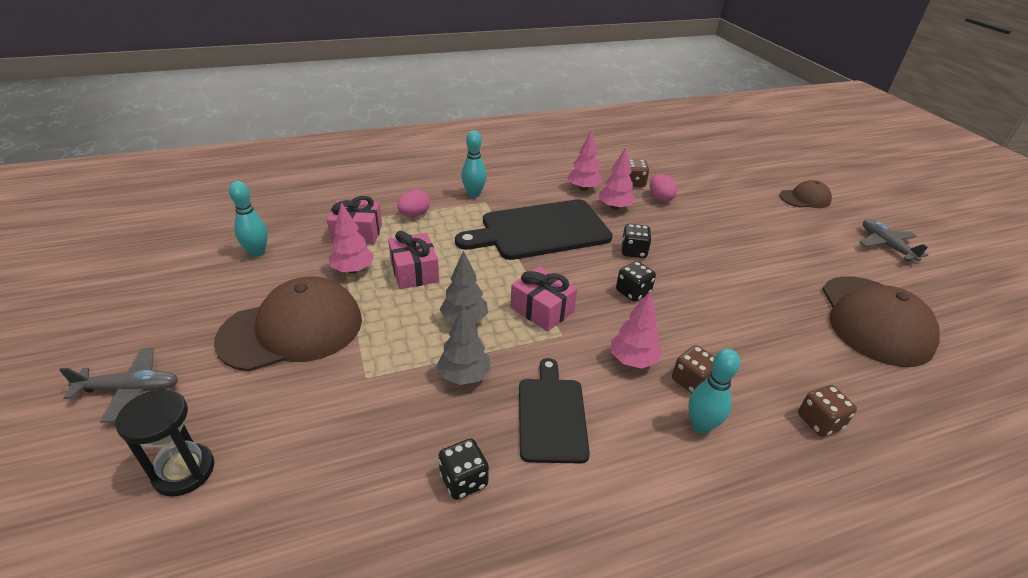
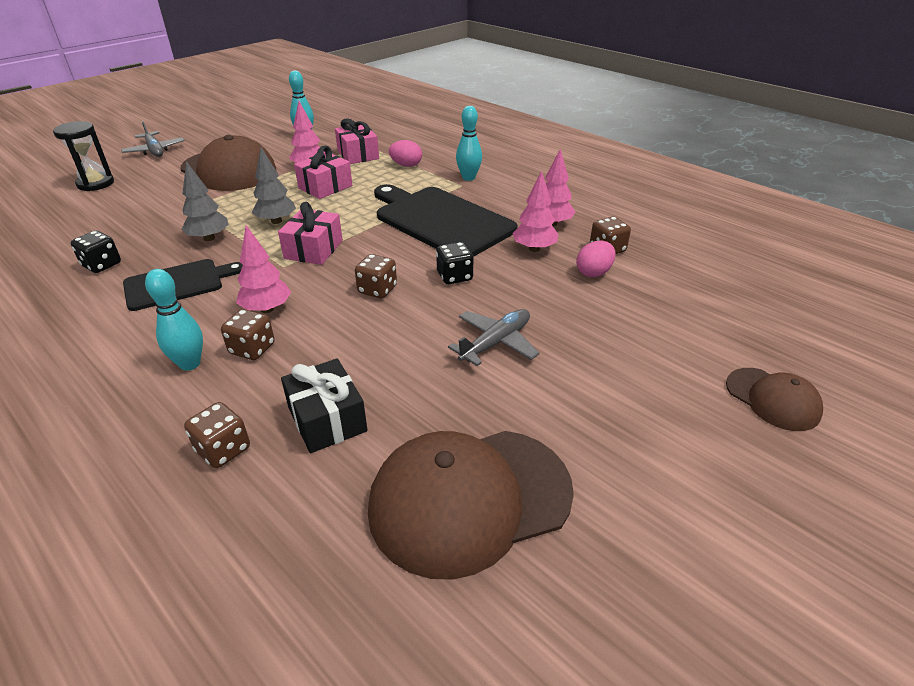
camera: 65 degrees right, 0 degrees up
black dice [616,261,656,302] -> brown dice [355,254,397,298]
grey plane [859,219,928,261] -> grey plane moved to [448,309,539,366]
none -> black gift [281,359,367,453]

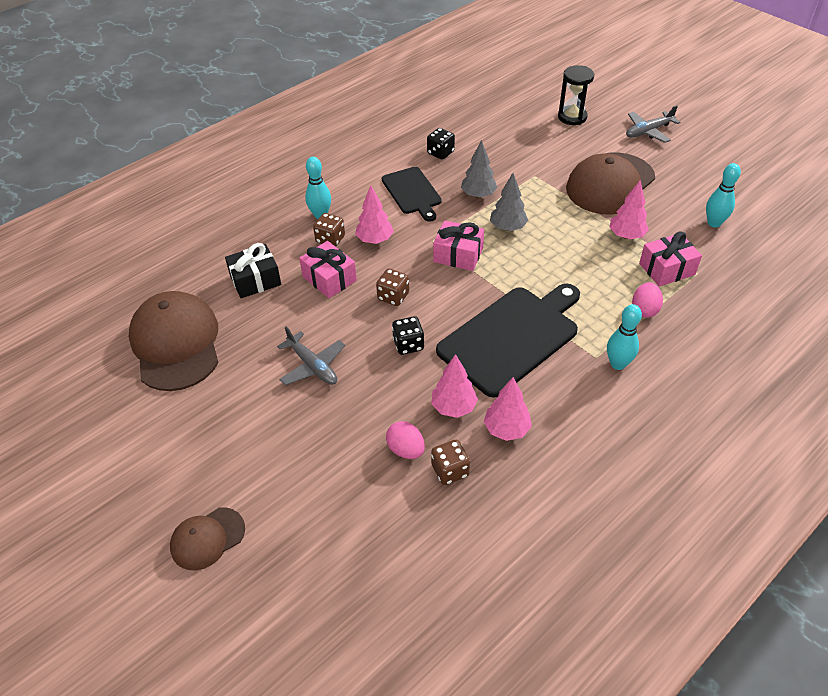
camera: 95 degrees right, 10 degrees up
brown dice [184,402,250,468] -> none
pink gift [294,146,352,199] -> pink gift moved to [299,241,357,298]

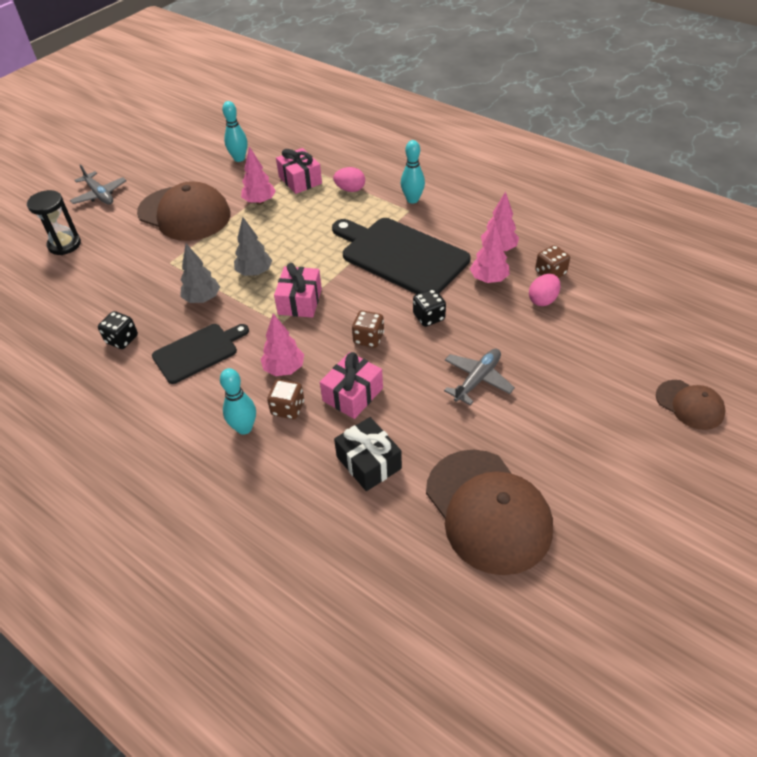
camera: 100 degrees left, 0 degrees up
brown cap [129,291,219,391] -> brown cap turned 90 degrees counterclockwise [426,450,553,575]

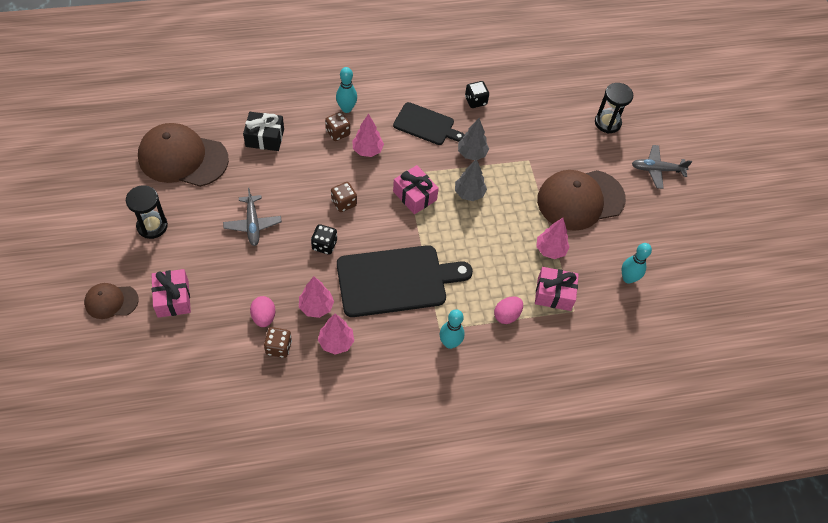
camera: 125 degrees right, 10 degrees up
black cutting board [152,324,249,384] -> black cutting board turned 75 degrees counterclockwise [393,102,464,145]
pink gift [320,352,383,419] -> pink gift moved to [151,269,191,318]
none -> black hourglass [126,185,168,239]

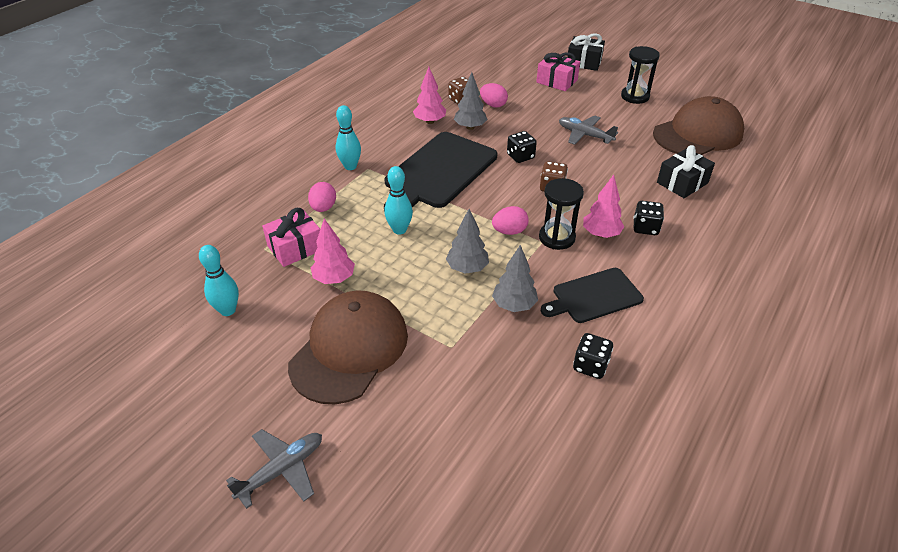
camera: 140 degrees right, 15 degrees down
brown cap [84,283,139,319] -> black gift [567,33,605,71]
pink tree [299,276,334,318] -> grey tree [454,72,488,130]
brown dice [325,112,350,141] -> black dice [633,201,664,235]
turquoise bowling pin [336,67,357,113] -> turquoise bowling pin moved to [384,166,413,235]
pink gift [393,165,439,214] -> pink egg [492,206,529,235]
black hourglass [595,83,633,133] -> black hourglass moved to [539,178,584,250]

